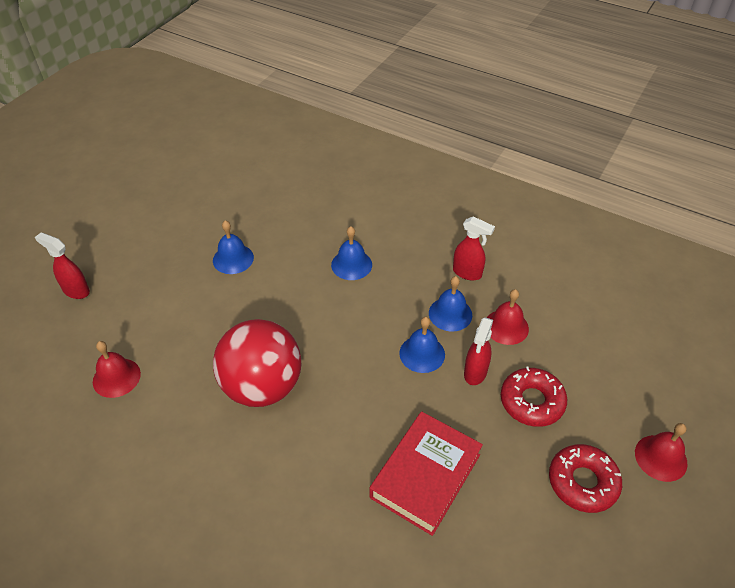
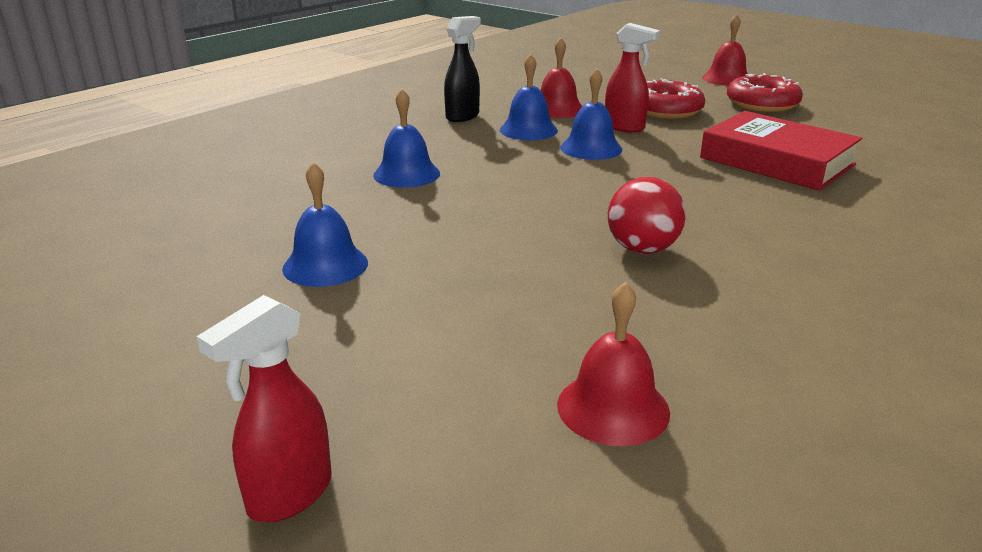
camera: 80 degrees left, 20 degrees down
red ball [213,319,301,407] -> red ball [608,177,686,254], size x0.52
red spray bottle [453,216,495,281] -> black spray bottle [444,16,481,122]

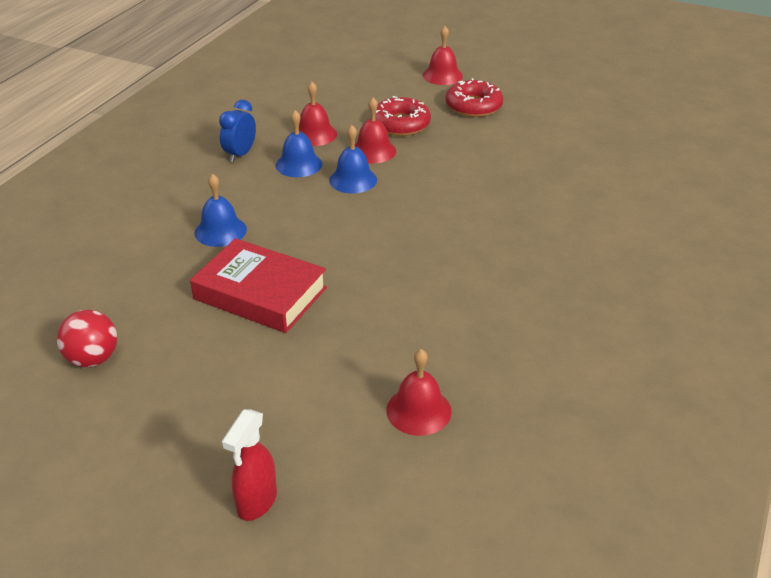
camera: 15 degrees left, 10 degrees up
blue bell [282,162,368,287] -> none
black spray bottle [444,16,481,122] -> blue clock [219,100,256,162]
red spray bottle [605,23,660,133] -> red bell [355,98,396,163]
red ball [608,177,686,254] -> red ball moved to [57,309,118,367]
red book [700,111,862,191] -> red book moved to [190,238,327,333]

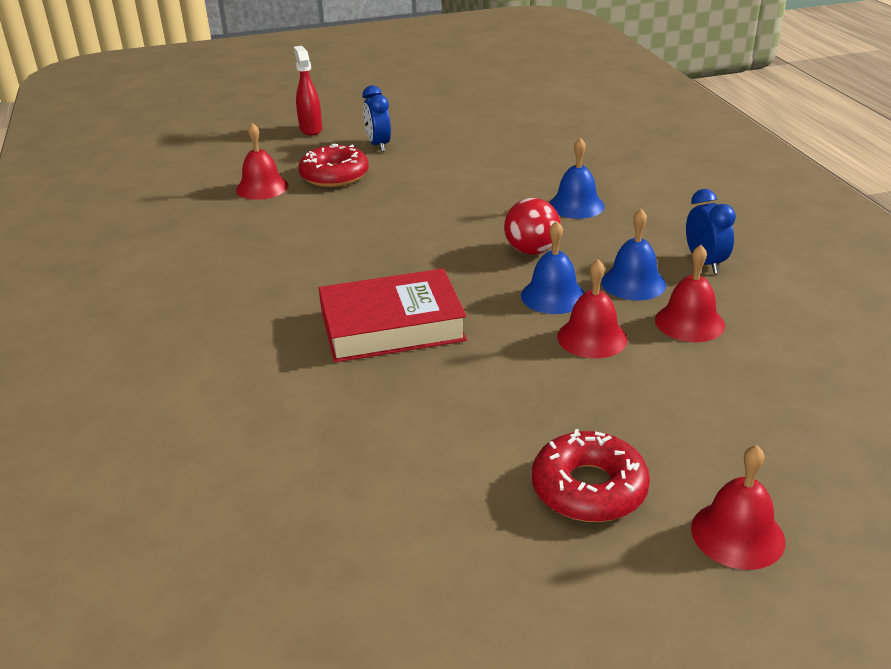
camera: 140 degrees right, 5 degrees down
red ball [57,309,118,367] -> red ball moved to [504,198,561,255]
red book [190,238,327,333] -> red book moved to [319,268,467,362]
red donut [375,96,431,136] -> red donut moved to [298,144,369,187]
none -> blue clock [363,85,391,152]

